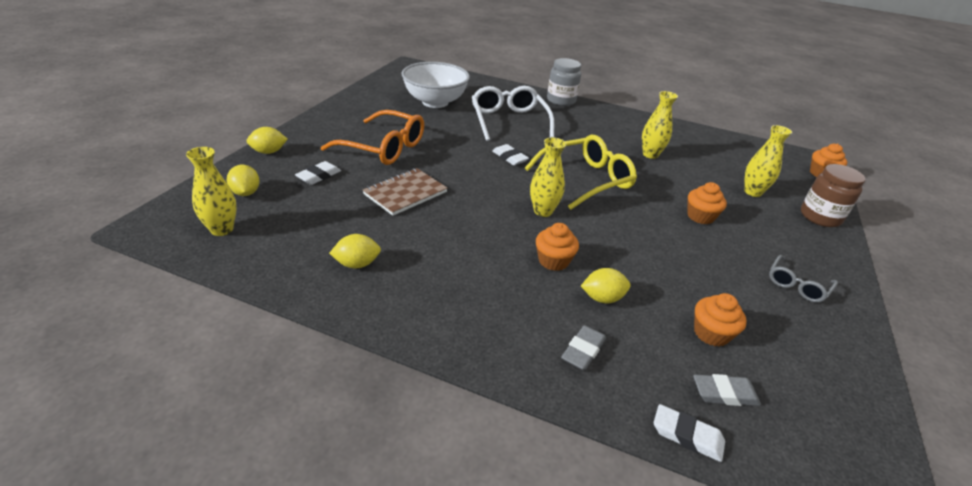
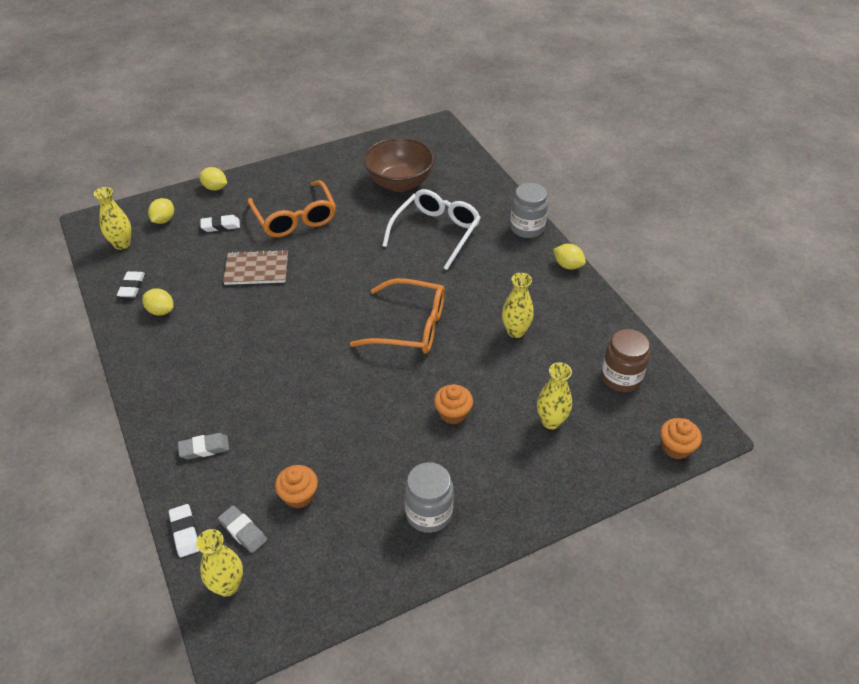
camera: 45 degrees right, 10 degrees up
white bowl [402,62,470,108] -> brown bowl [364,137,435,192]
white eraser [492,144,529,165] -> white eraser moved to [117,271,145,297]
yellow glasses [525,135,637,210] -> orange glasses [350,278,445,354]
yellow vase [530,137,566,217] -> yellow vase moved to [196,529,243,597]
orange cupcake [536,223,579,271] -> none
yellow lemon [581,268,631,303] -> yellow lemon moved to [553,244,586,270]
grey glasses [769,255,838,303] -> grey jar [404,462,454,533]
brown jar [801,164,865,227] -> brown jar moved to [601,329,650,392]

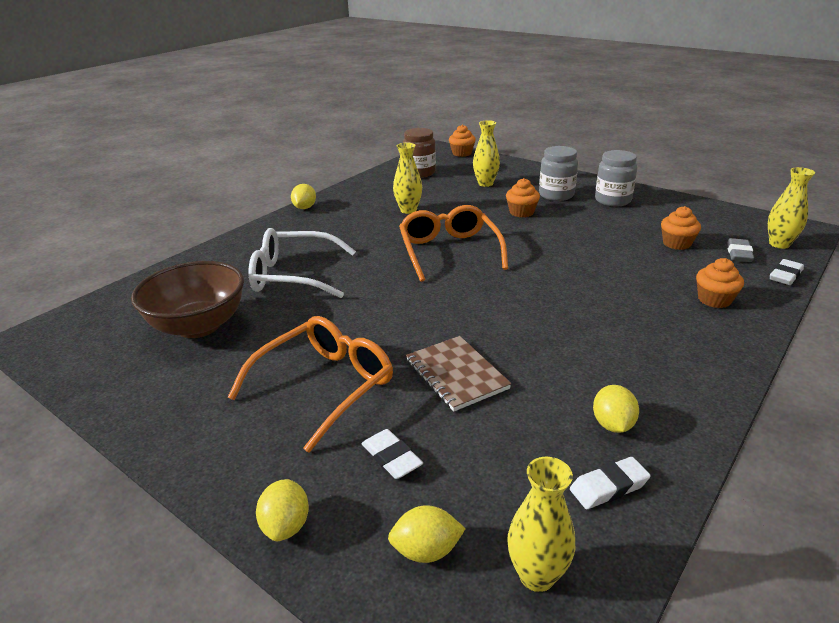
camera: 115 degrees left, 15 degrees down
grey eraser [178,433,229,459] -> orange cupcake [696,258,744,308]
grey jar [510,183,548,238] -> grey jar moved to [539,146,578,201]

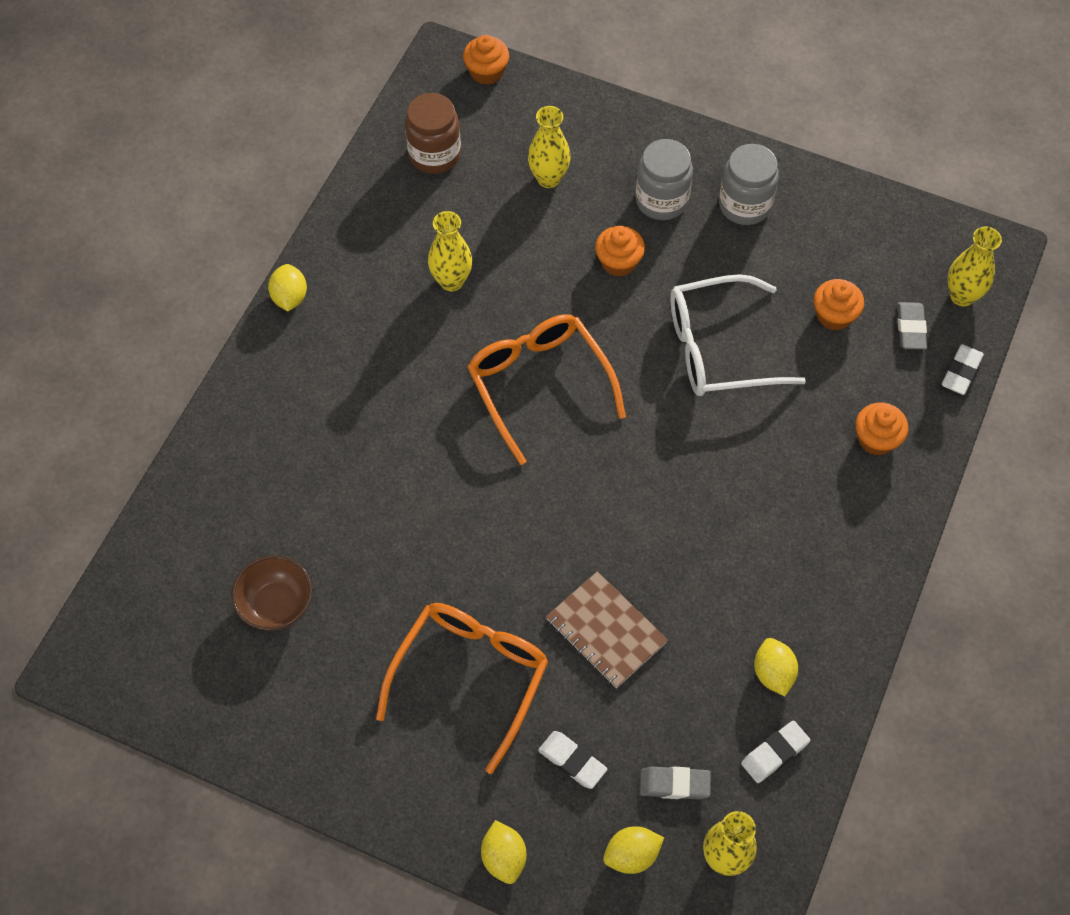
camera: 15 degrees left, 30 degrees up
brown bowl [131,261,244,338] -> brown bowl [232,555,312,631], size x0.62
white glasses [249,228,356,298] -> white glasses moved to [670,274,806,396]
none -> grey eraser [640,766,711,800]

